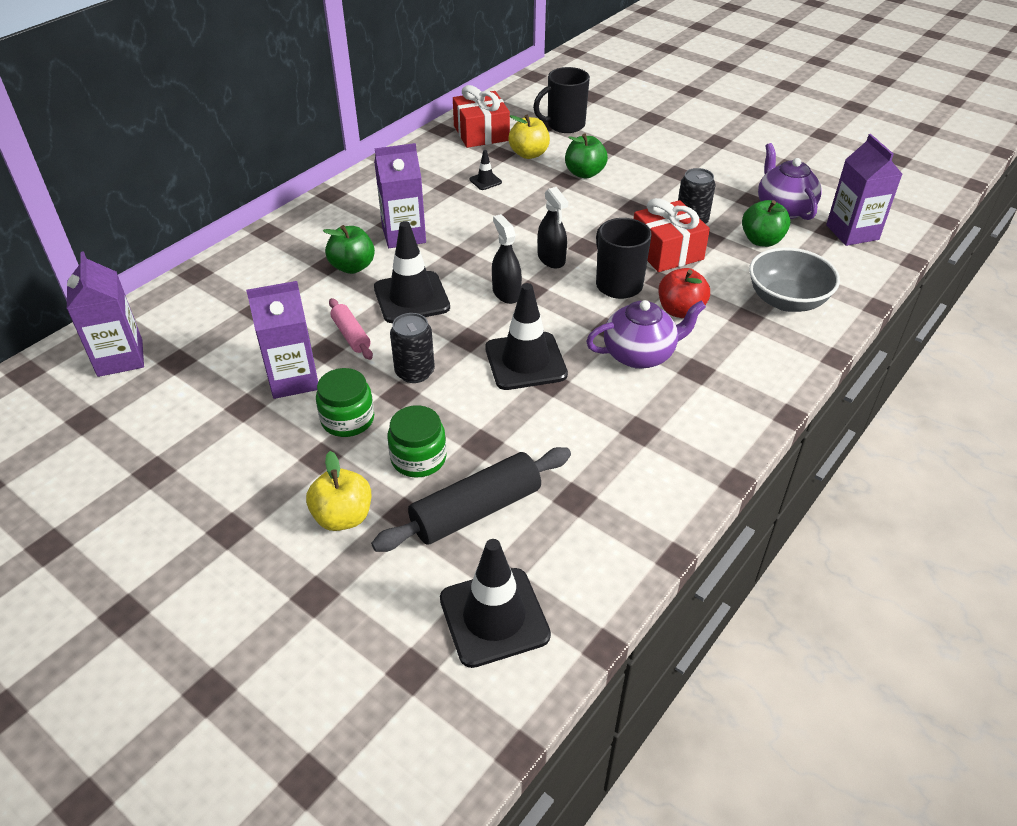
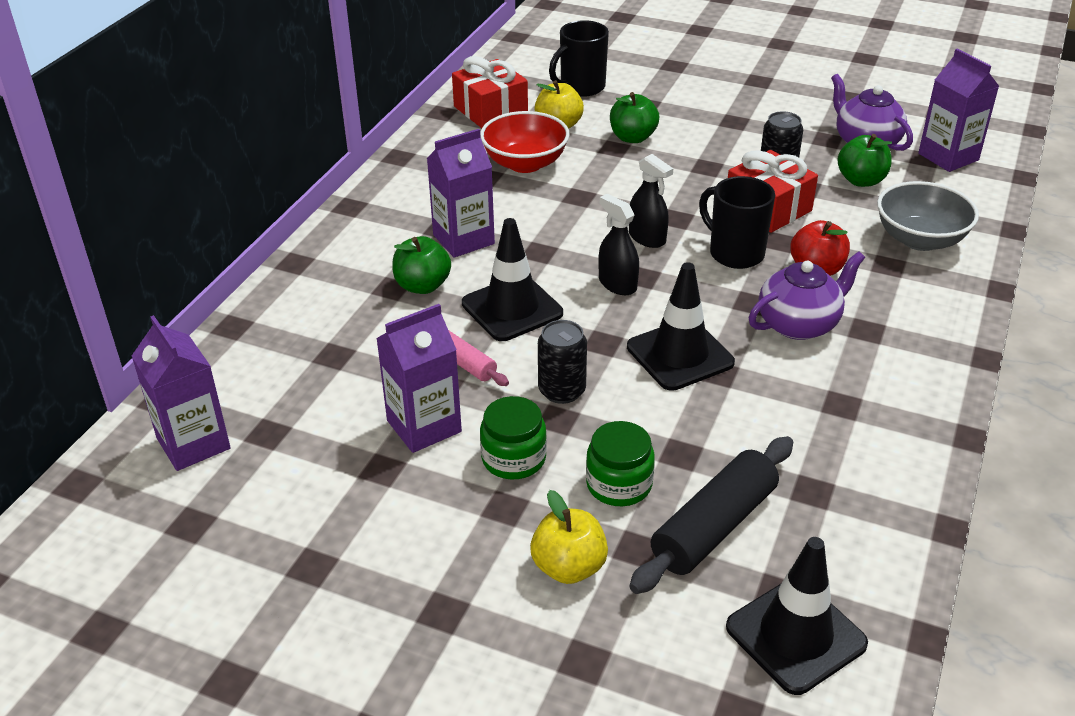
camera: 15 degrees left, 5 degrees down
black traffic cone [469,150,502,190] -> red bowl [480,111,570,173]

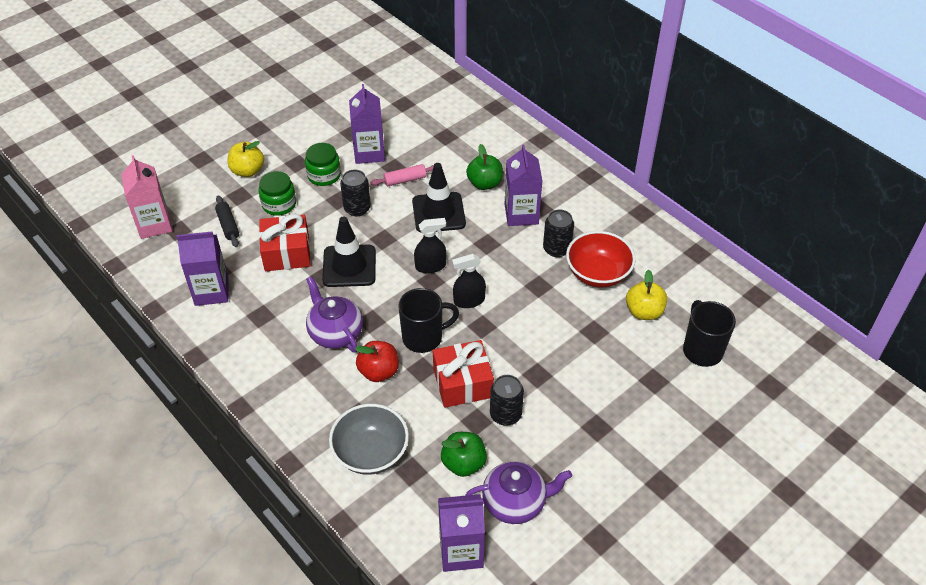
camera: 115 degrees right, 10 degrees up
purple carton [132,315,231,471] -> purple carton moved to [176,232,228,306]
red gift [452,56,528,128] -> red gift moved to [259,214,311,271]
green apple [610,92,659,143] -> none
black rolling pin [629,436,793,594] -> black rolling pin [215,195,239,247], size x0.55
black traffic cone [726,537,868,695] -> pink carton [121,155,172,239]
purple teapot [749,251,865,340] -> purple teapot turned 150 degrees clockwise [306,276,363,353]
none -> black can [543,210,574,257]

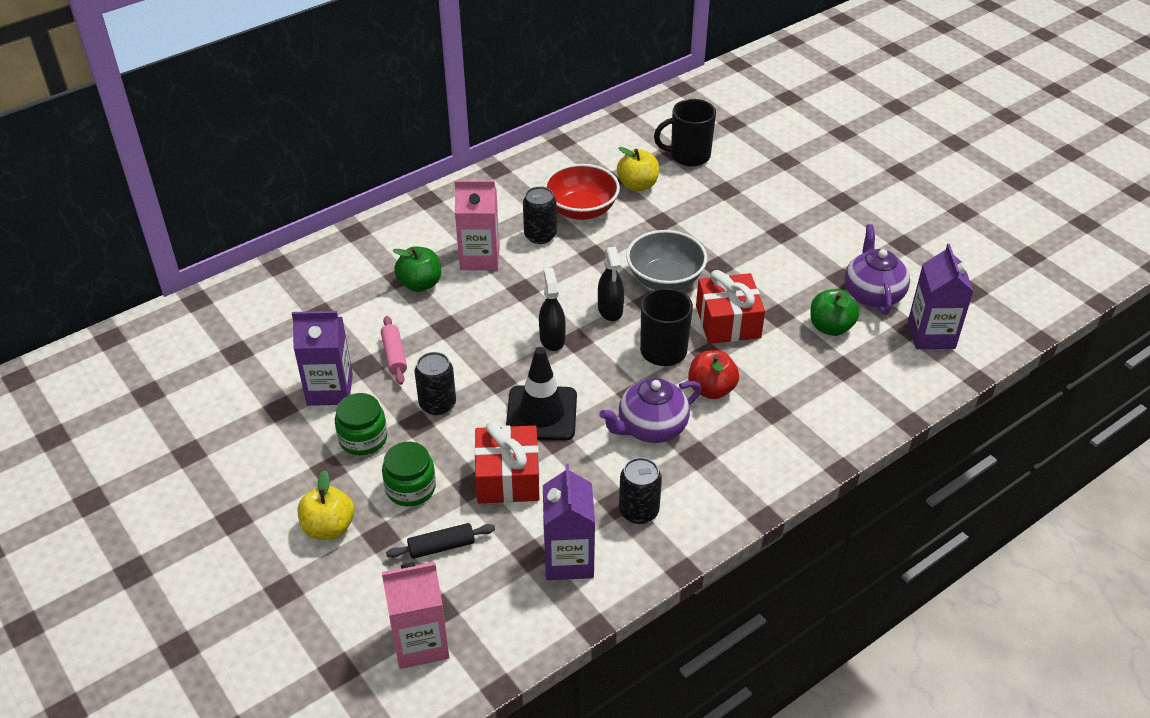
camera: 85 degrees left, 5 degrees down
grey bowl [329,404,409,475] -> grey bowl moved to [626,230,707,290]
black traffic cone [412,163,466,233] -> none
black can [490,375,524,426] -> black can moved to [619,457,662,524]
purple carton [505,144,542,226] -> pink carton [455,180,500,270]

